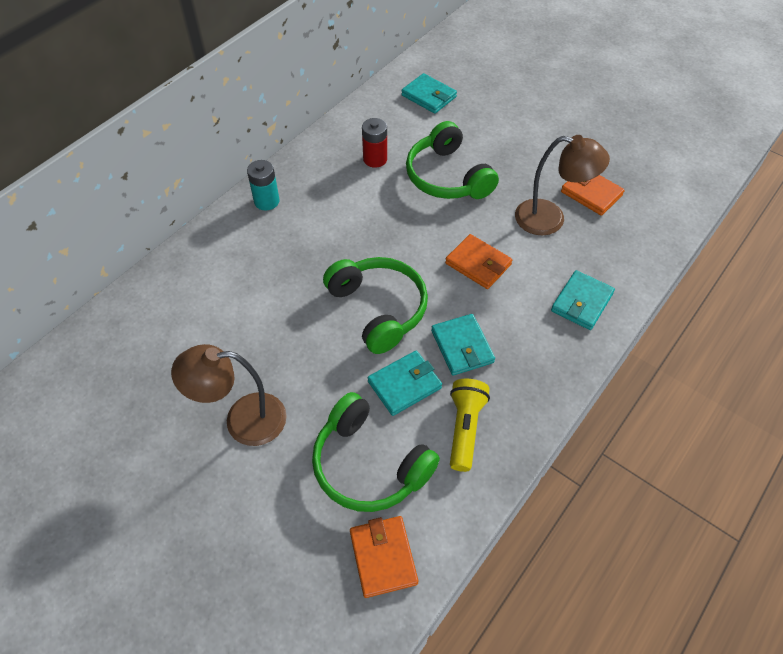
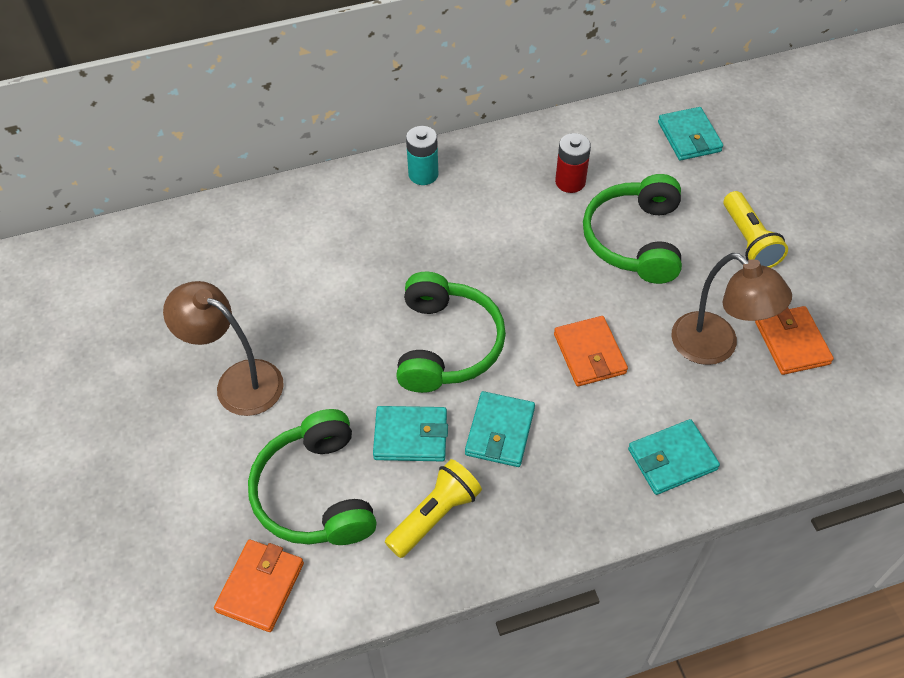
camera: 35 degrees right, 0 degrees up
none -> yellow flashlight [723,191,788,268]

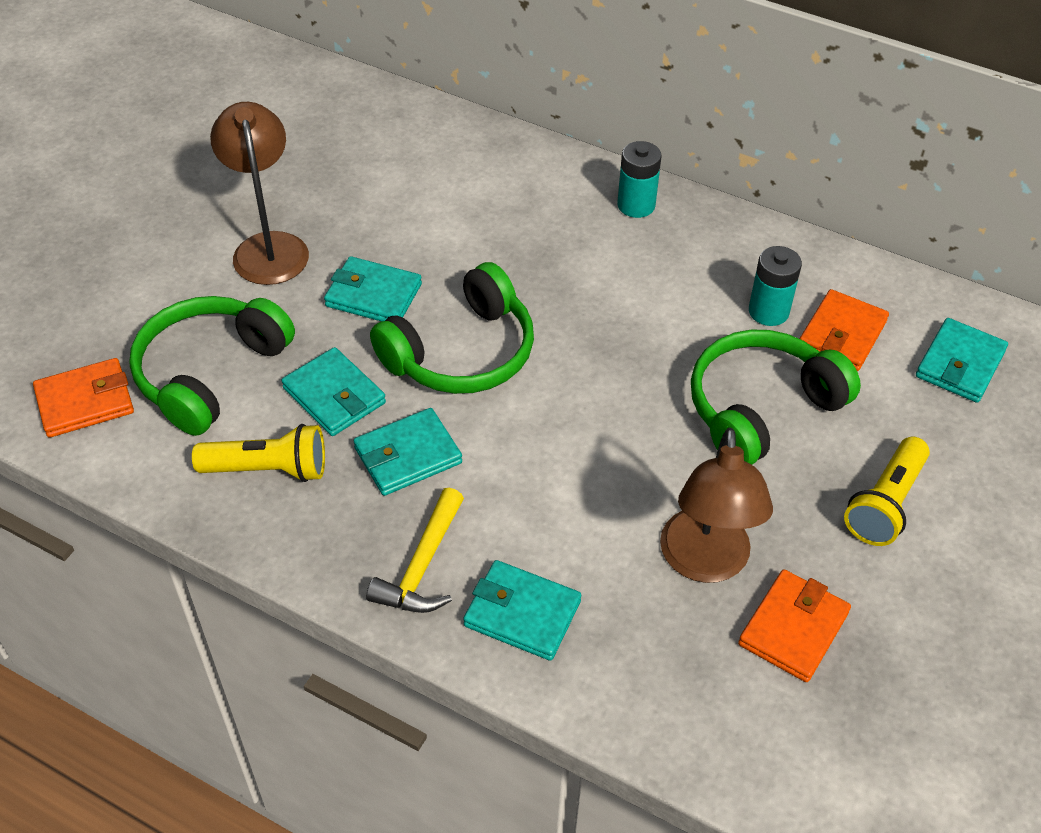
camera: 45 degrees right, 5 degrees down
orange wallet [554,316,628,386] -> orange wallet moved to [800,289,889,371]
red battery [555,133,591,193] -> turquoise battery [749,246,802,326]
none -> turquoise wallet [324,256,422,321]
none -> yellow hammer [366,488,464,613]

